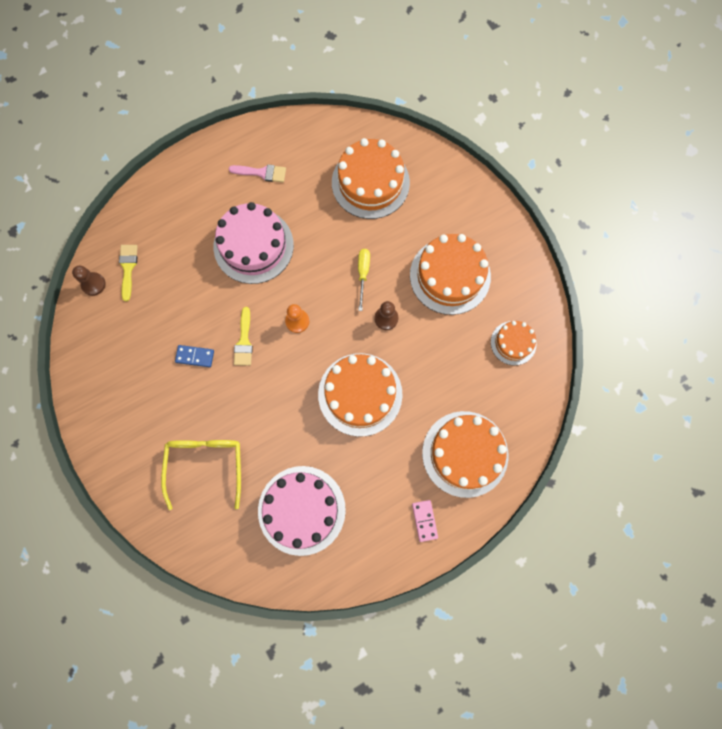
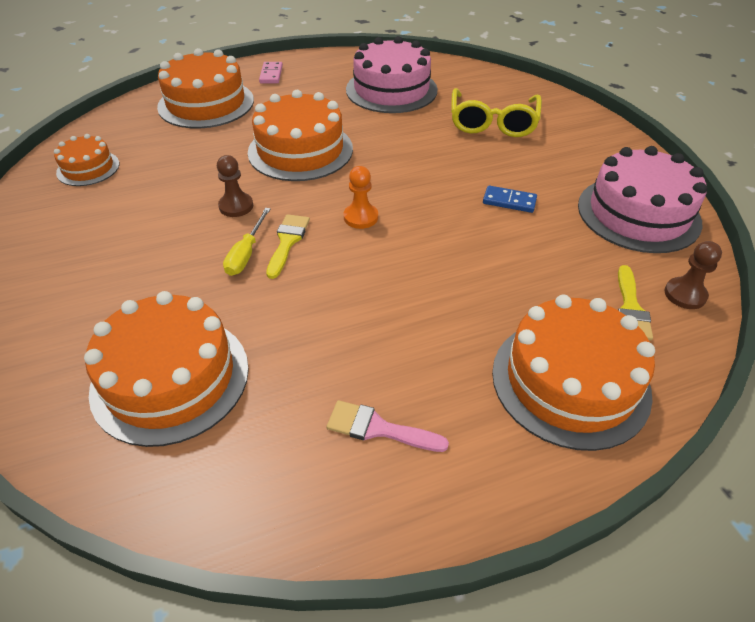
camera: 170 degrees left, 30 degrees down
pink cake [214,202,294,284] -> pink cake moved to [578,146,707,253]
yellow brush [234,307,253,366] -> yellow brush moved to [266,214,310,279]
orange cake [410,234,491,315] -> orange cake moved to [492,295,655,451]

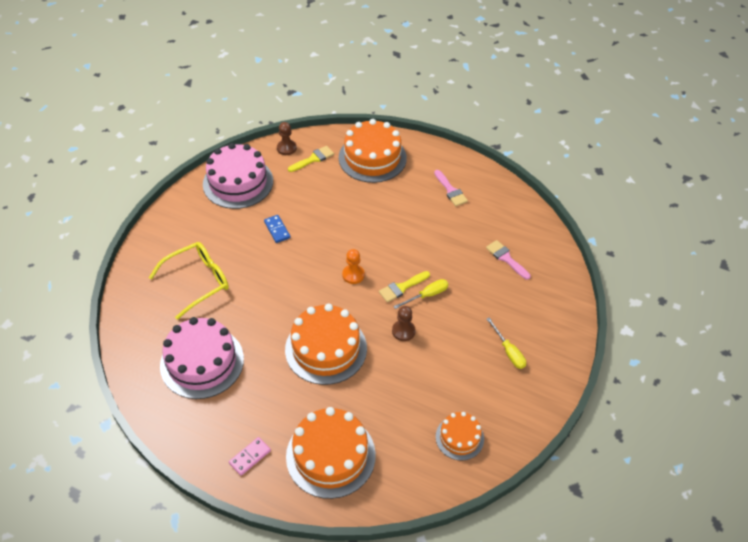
camera: 135 degrees left, 5 degrees up
orange cake [84,291,249,447] -> pink brush [486,240,531,280]
none -> yellow screwdriver [487,317,526,369]

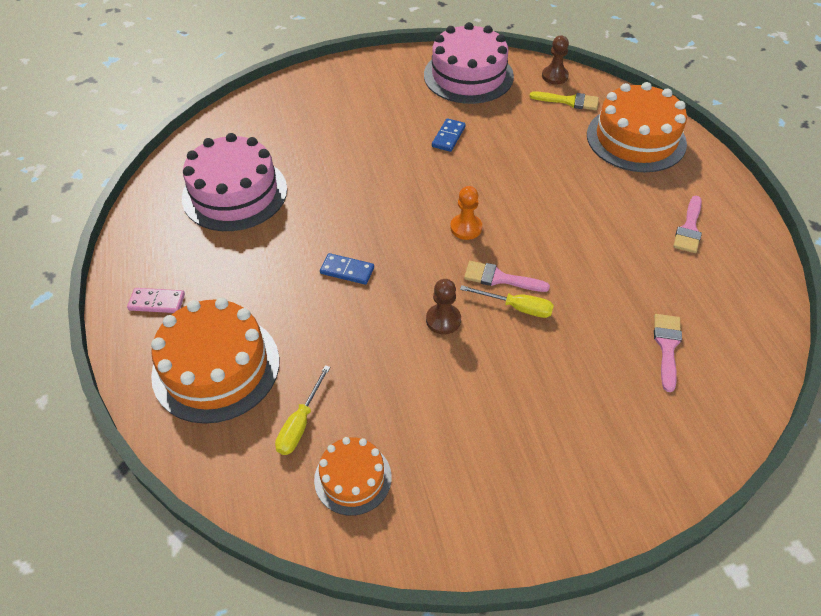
camera: 50 degrees right, 0 degrees up
yellow glasses [149,242,229,320] -> none
orange cake [285,304,367,385] -> blue domino [320,253,374,285]
yellow brush [379,271,430,302] -> pink brush [464,261,550,292]
yellow screwdriver [487,317,526,369] -> yellow screwdriver moved to [275,365,330,455]

